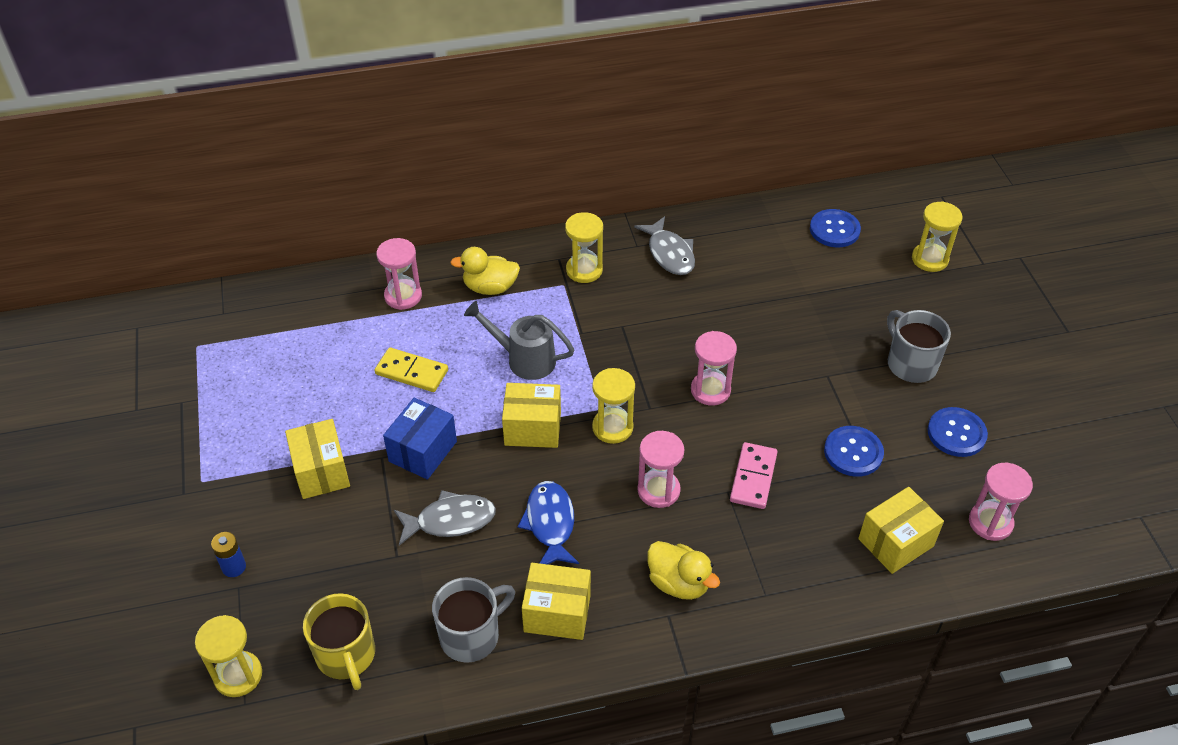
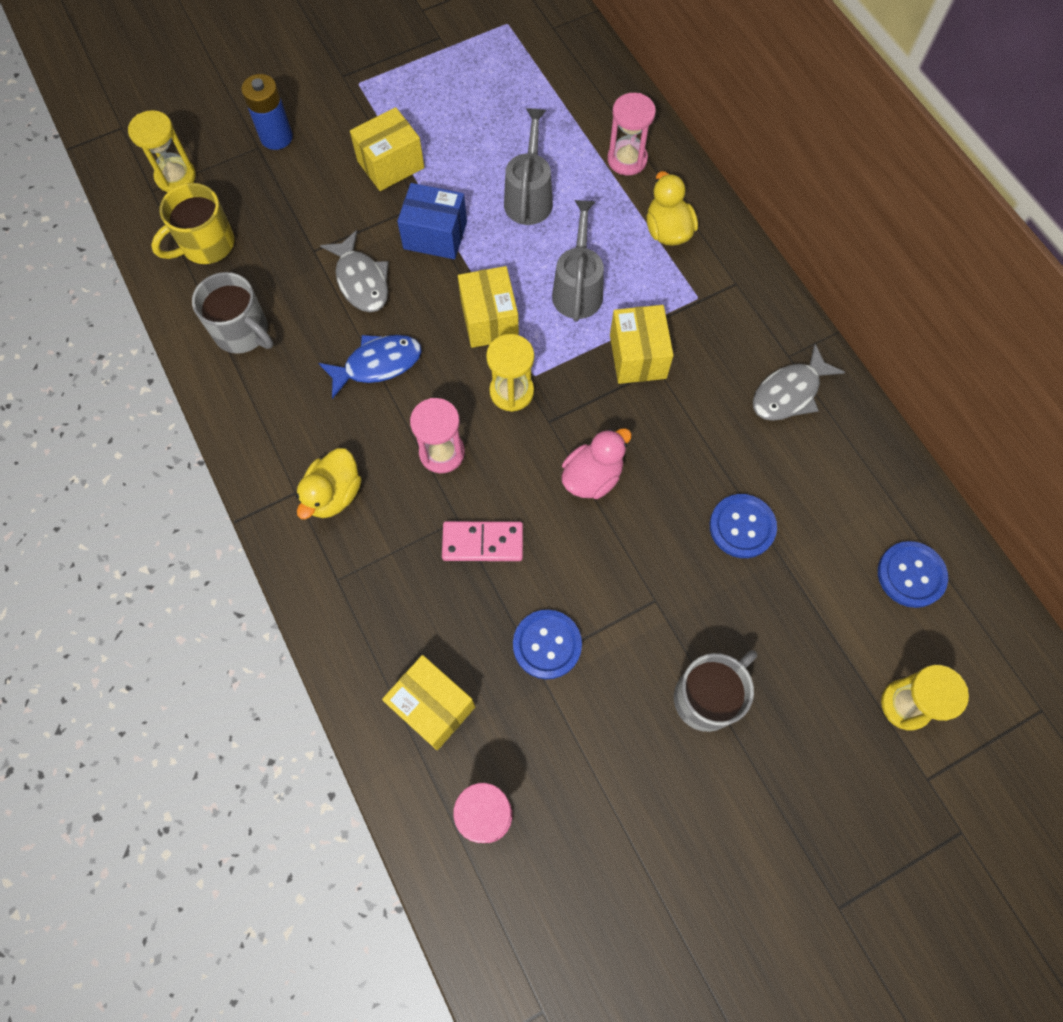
camera: 75 degrees right, 20 degrees up
blue battery [211,532,246,577] -> blue battery [241,74,293,150], size x1.54
yellow domino [375,347,448,392] -> grey watering can [504,108,553,225]
yellow box [522,563,591,640] -> yellow box moved to [610,305,674,384]
yellow hourglass [565,212,603,283] -> none
pink hourglass [691,331,737,406] -> pink duck [562,428,632,499]
blue button [928,407,988,457] -> blue button moved to [710,494,777,558]

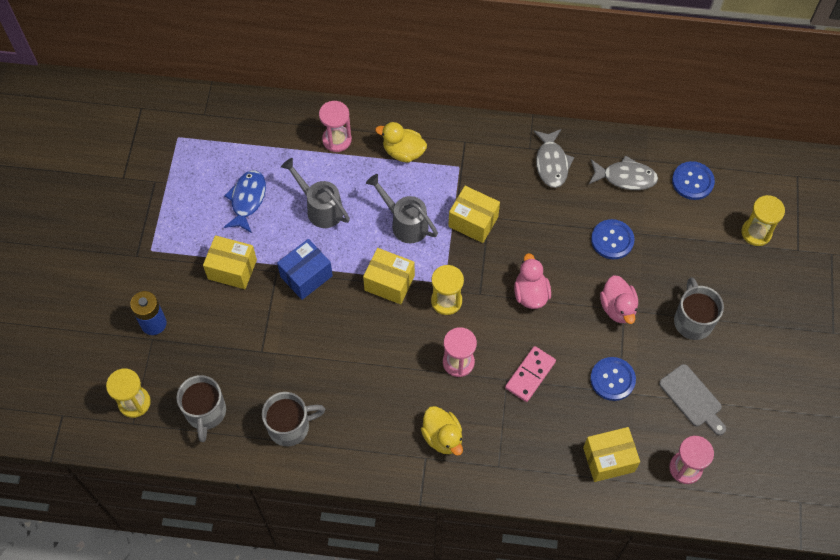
camera: 55 degrees left, 5 degrees down
yellow mug [151,183,234,264] -> grey mug [176,375,226,442]
blue fish [319,335,422,399] -> blue fish moved to [224,170,266,233]
grey fish [320,230,388,312] -> grey fish moved to [589,155,658,190]
yellow box [350,107,424,191] -> yellow box turned 75 degrees counterclockwise [203,235,257,289]
none -> pink duck [600,275,638,324]
none -> grey cutting board [659,364,726,435]

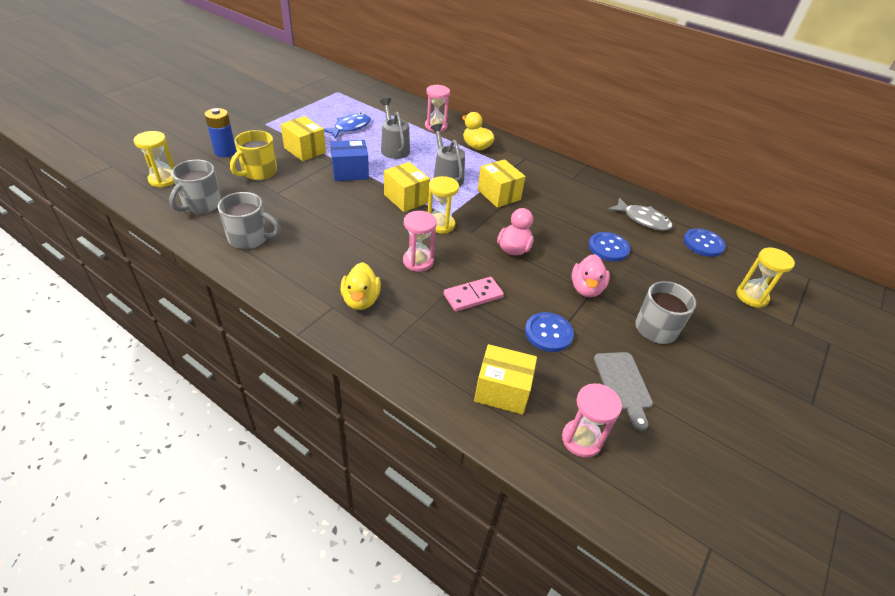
camera: 25 degrees right, 20 degrees down
grey fish [533,129,574,188] -> none
none -> yellow mug [230,130,277,180]

